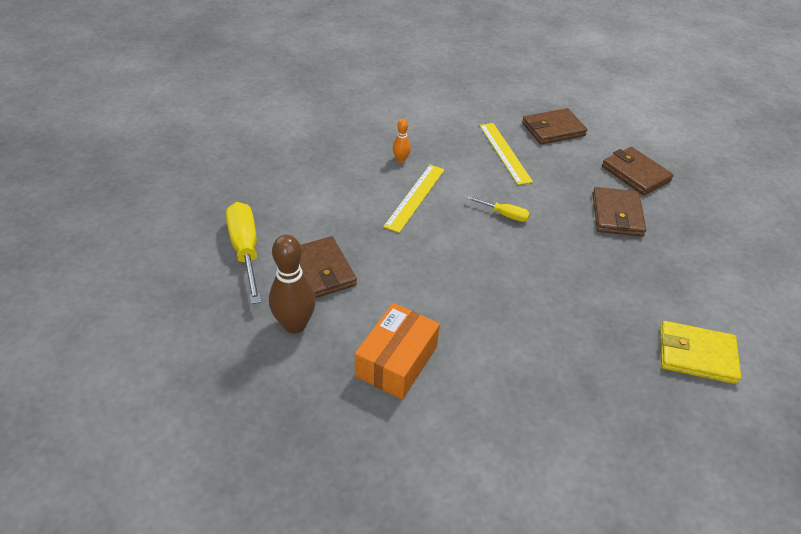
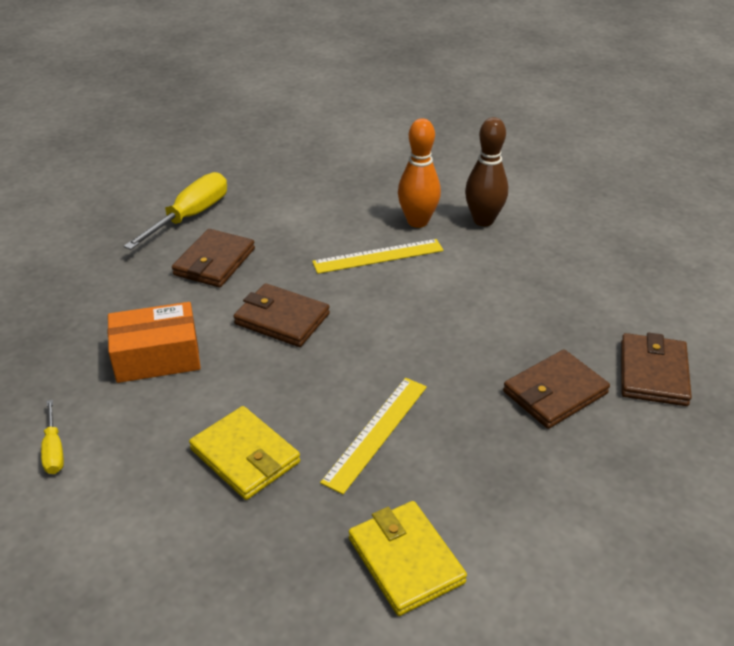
camera: 50 degrees right, 5 degrees down
brown bowling pin [269,235,316,334] -> brown bowling pin moved to [465,117,508,226]
orange bowling pin [393,119,411,163] -> orange bowling pin [398,118,441,228], size x1.94
yellow screwdriver [466,196,530,222] -> yellow screwdriver moved to [41,400,64,474]
yellow ruler [479,123,533,185] -> yellow ruler moved to [320,378,427,494]
brown wallet [522,108,588,144] -> brown wallet moved to [233,283,330,347]
none -> yellow wallet [189,406,300,500]

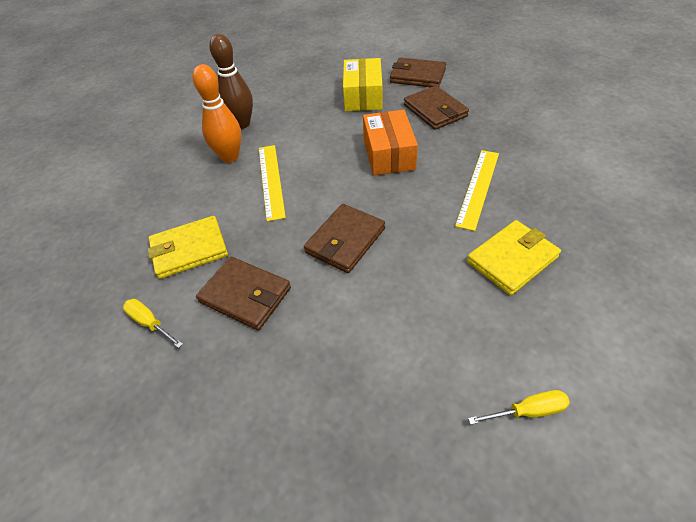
camera: 80 degrees left, 10 degrees up
orange box [108,302,201,383] -> orange box moved to [363,110,418,175]
yellow screwdriver [124,172,227,250] -> yellow screwdriver [123,299,183,348], size x0.52
yellow ruler [320,378,427,494] -> yellow ruler turned 75 degrees clockwise [455,150,499,231]
yellow wallet [349,501,467,616] -> yellow wallet moved to [148,216,228,279]
none -> yellow box [343,58,382,111]

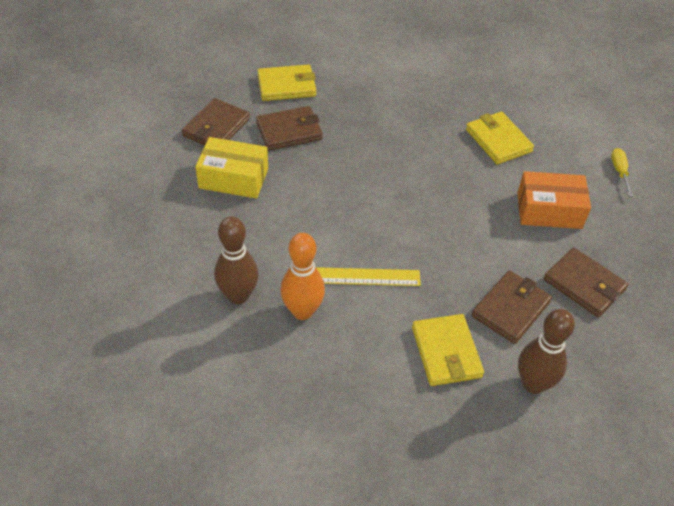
camera: 85 degrees left, 0 degrees up
yellow screwdriver [123,299,183,348] -> brown bowling pin [518,309,575,394]
brown wallet [304,204,385,273] -> brown wallet moved to [544,248,628,317]
orange box [363,110,418,175] -> orange box moved to [517,171,591,229]
yellow ruler [455,150,499,231] -> none
none -> yellow wallet [257,64,316,101]

